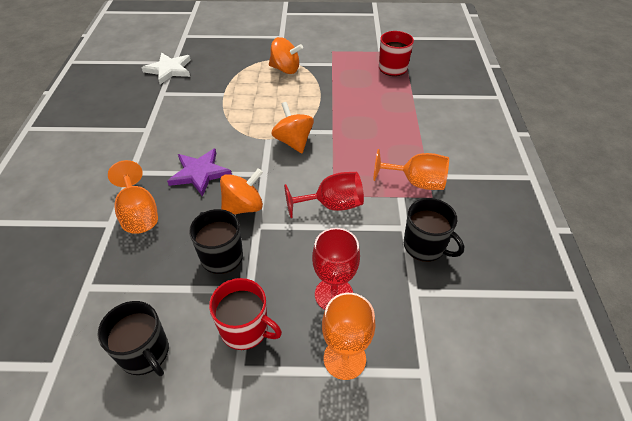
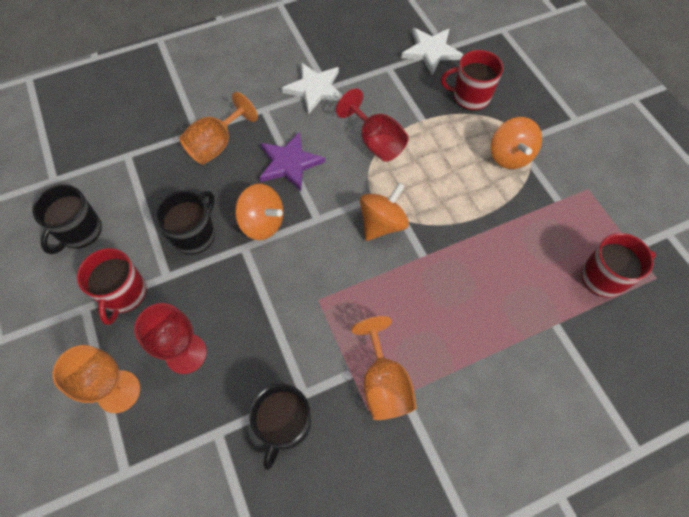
camera: 65 degrees right, 15 degrees up
red goblet [284,172,364,218] -> red goblet moved to [336,89,409,162]
none -> white star [282,62,343,115]
none -> red mug [441,50,503,111]

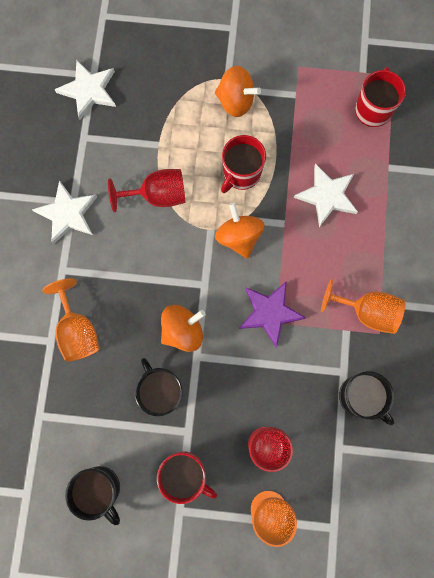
camera: 60 degrees left, 15 degrees up
purple star [259,132,325,191] -> purple star moved to [239,282,306,348]
red mug [441,50,503,111] -> red mug moved to [221,135,266,193]
none -> white star [293,164,358,227]

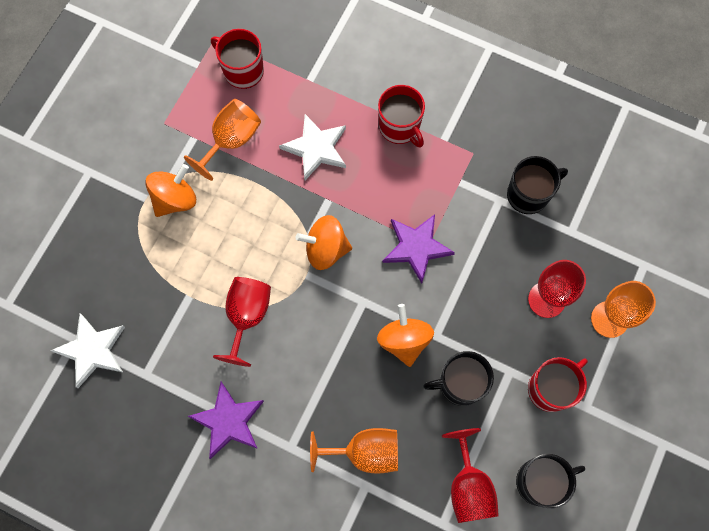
camera: 70 degrees left, 5 degrees down
white star [32,180,97,245] -> purple star [188,382,264,459]
red mug [221,135,266,193] -> red mug moved to [378,85,425,148]
orange goblet [321,279,405,334] -> orange goblet moved to [184,99,261,181]
none -> red goblet [442,428,499,523]

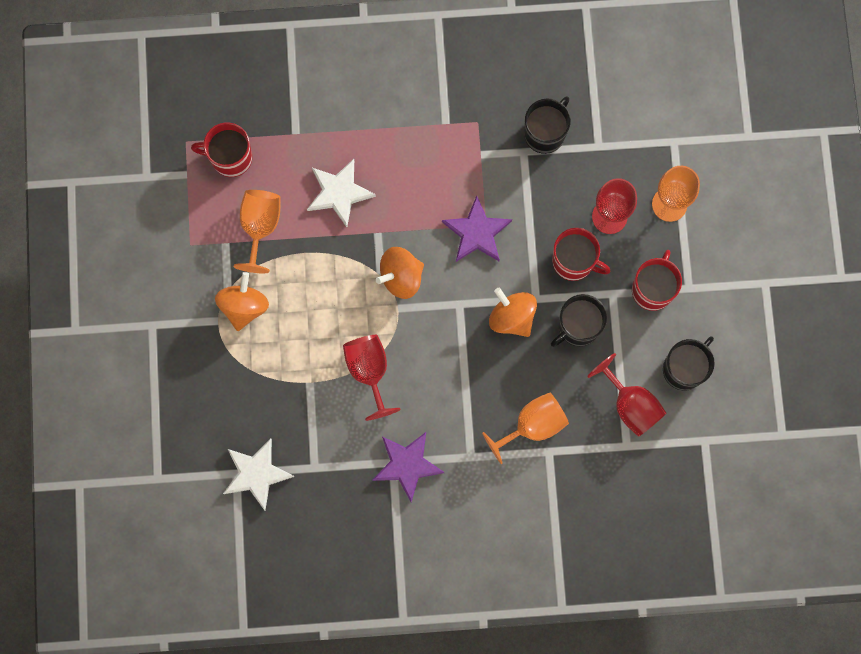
camera: 30 degrees left, 5 degrees up
red mug [378,85,425,148] -> red mug moved to [552,228,611,281]

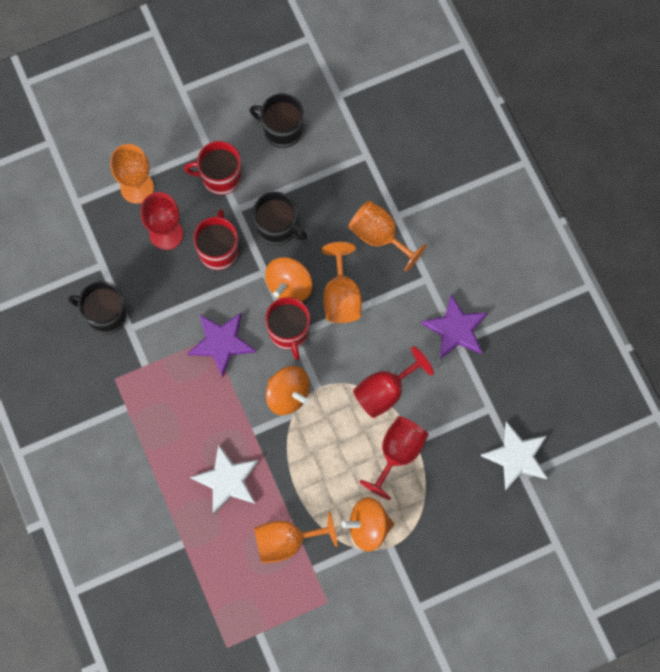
camera: 110 degrees left, 5 degrees down
red mug [191,122,252,177] -> red mug moved to [265,297,310,360]
red goblet [587,353,667,437] -> red goblet moved to [359,416,429,500]
none -> orange goblet [322,242,362,323]

